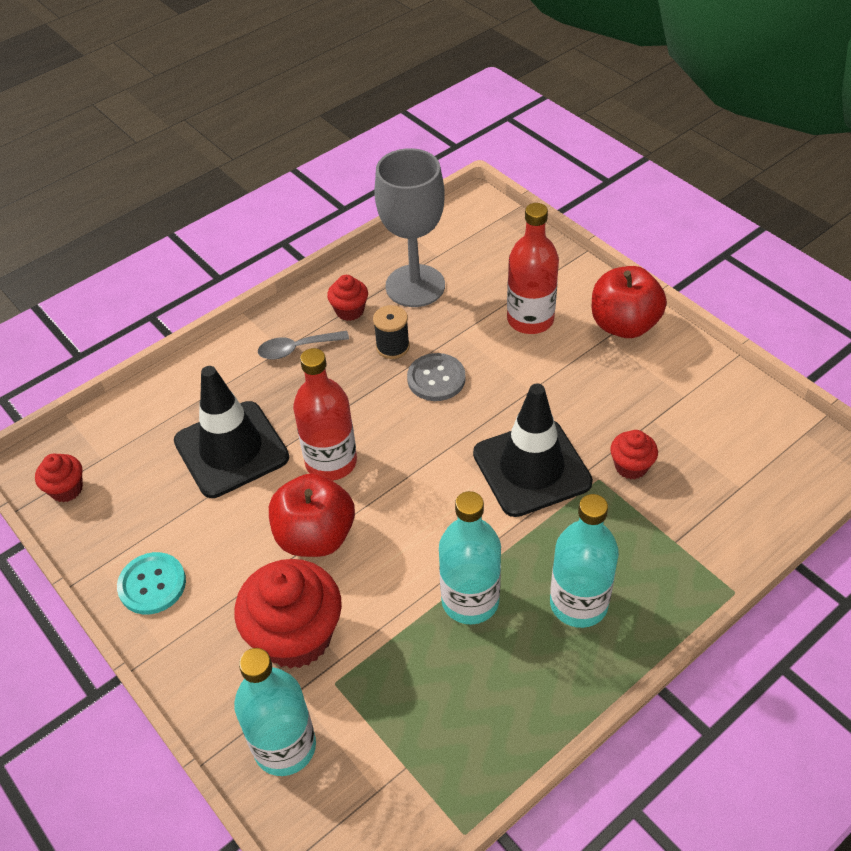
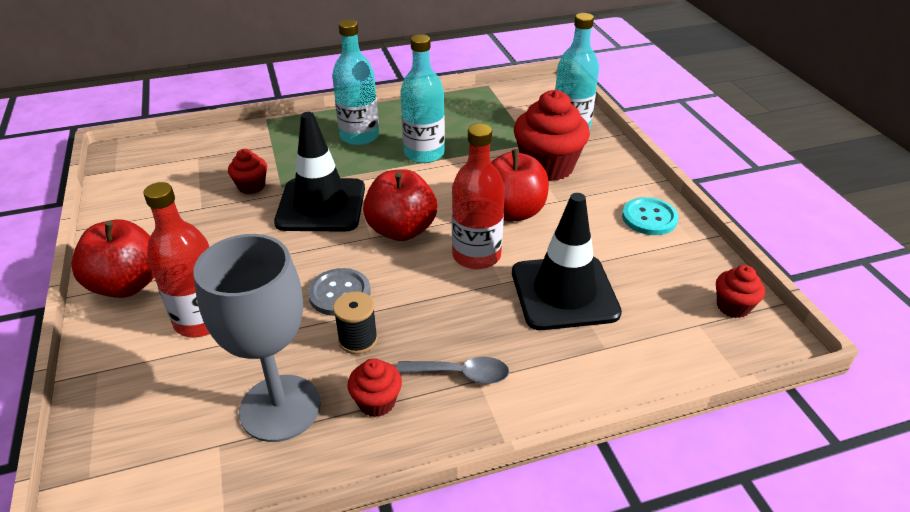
camera: 160 degrees left, 10 degrees down
none -> red apple [363,169,437,241]

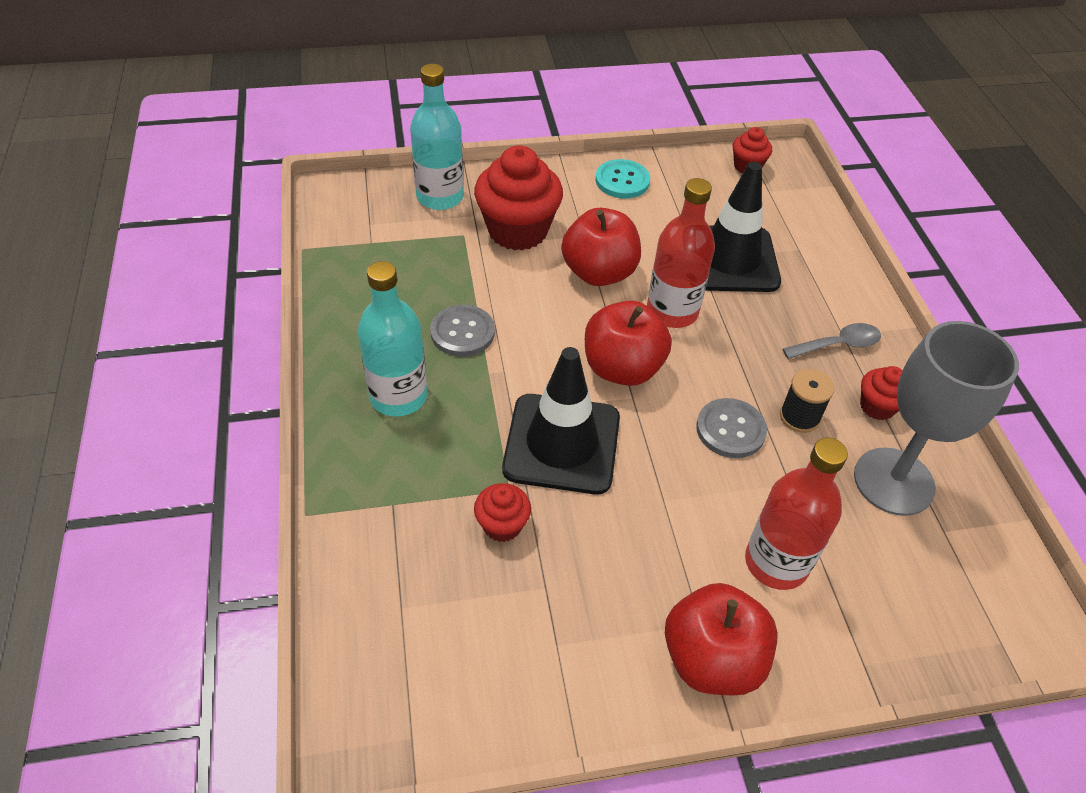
camera: 85 degrees left, 10 degrees up
grey spoon [397,357,509,384] -> grey spoon turned 60 degrees clockwise [783,323,881,359]
turquoise bottle [400,34,445,163] -> grey button [430,305,495,357]

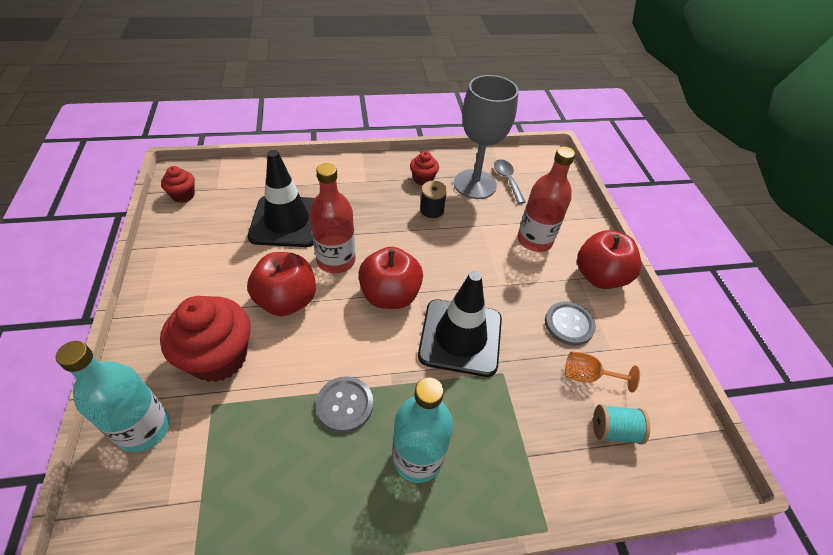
camera: 90 degrees left, 0 degrees up
red cupcake [474,483,531,542] -> none
turquoise button [595,159,650,198] -> none
grey button [696,398,767,458] -> grey button moved to [545,301,596,346]
grey spoon [783,323,881,359] -> grey spoon moved to [494,159,525,204]
none -> orange goblet [565,352,640,393]
none -> turquoise spool [593,404,650,445]

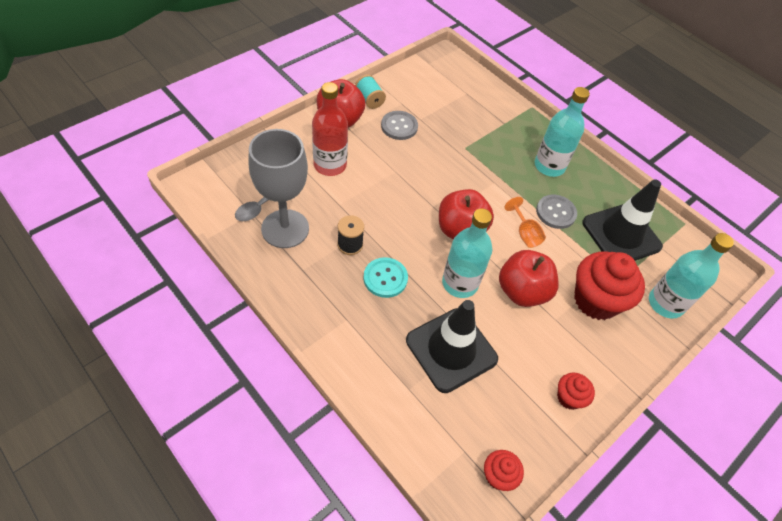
camera: 125 degrees left, 5 degrees up
red bottle [309,163,356,273] -> turquoise bottle [442,208,492,298]
red cupcake [410,151,439,186] -> red cupcake moved to [557,373,595,410]
black traffic cone [418,271,502,377] -> black traffic cone moved to [582,179,663,261]
orange goblet [565,352,640,393] -> orange goblet moved to [504,197,546,248]
turquoise spool [593,404,650,445] -> turquoise spool moved to [355,75,386,109]
none -> turquoise button [363,257,408,298]

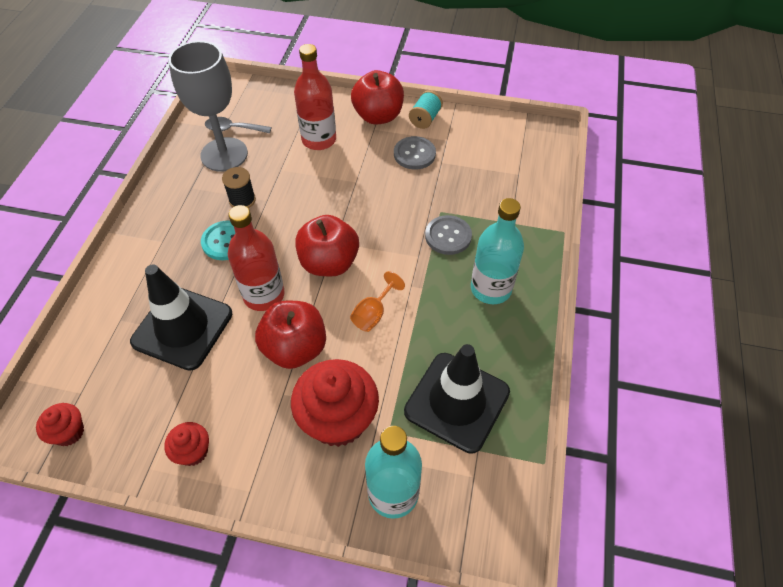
camera: 60 degrees right, 0 degrees up
turquoise bottle [442,208,492,298] -> red bottle [228,205,285,311]
grey button [536,195,577,229] -> grey button moved to [425,215,472,255]

